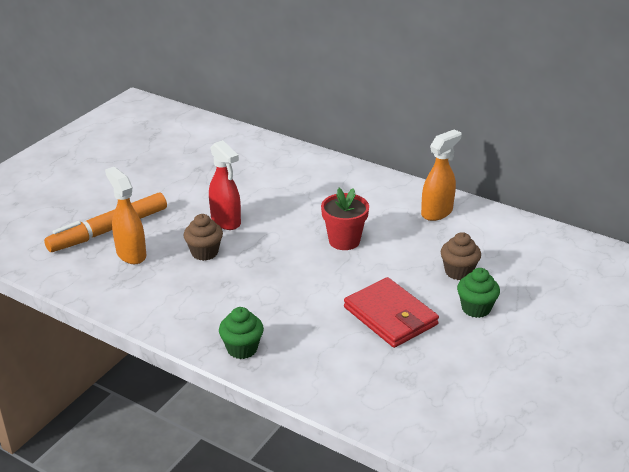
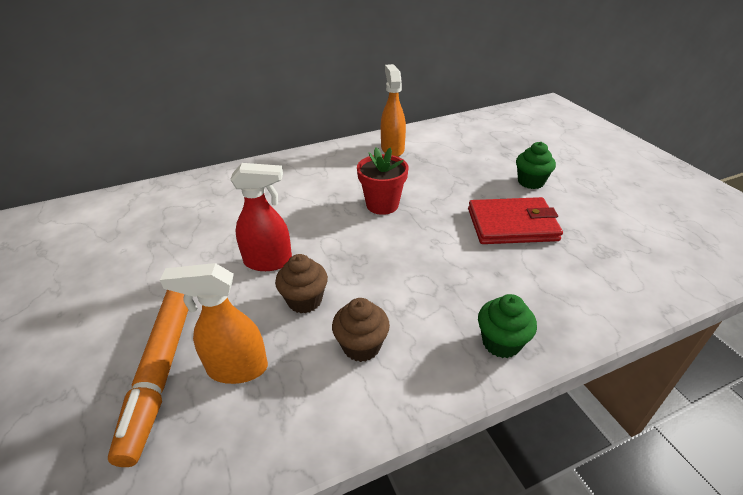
camera: 55 degrees left, 5 degrees up
brown cupcake [441,232,481,280] -> brown cupcake moved to [332,298,390,362]

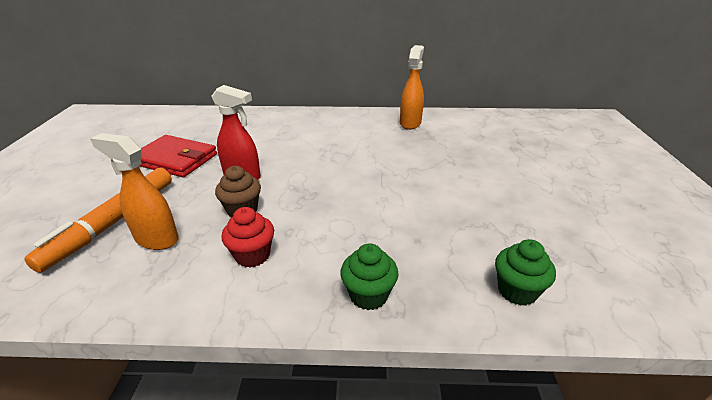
camera: 25 degrees right, 5 degrees down
brown cupcake [332,298,390,362] -> red cupcake [222,207,274,268]
red flower pot [357,148,408,215] -> none
red wallet [468,197,563,244] -> red wallet moved to [139,135,217,177]
green cupcake [516,142,556,189] -> green cupcake moved to [495,239,556,306]

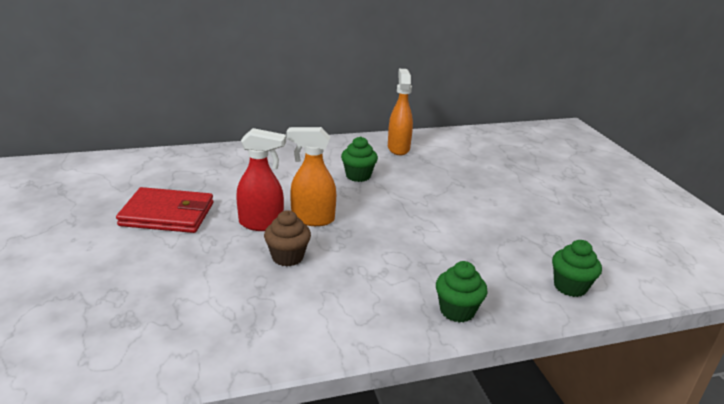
camera: 20 degrees left, 5 degrees down
orange marker [24,168,172,273] -> none
orange spray bottle [90,133,179,250] -> orange spray bottle moved to [286,127,336,226]
red cupcake [222,207,274,268] -> none
none -> green cupcake [341,136,378,182]

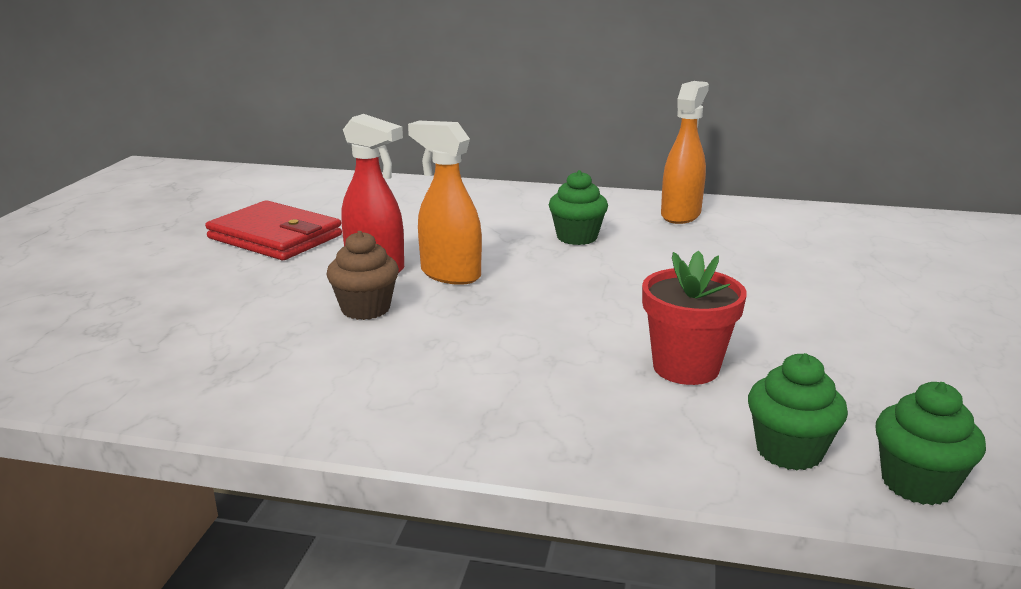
camera: 30 degrees right, 5 degrees down
green cupcake [436,261,487,323] -> green cupcake moved to [875,382,986,505]
none -> red flower pot [642,251,747,385]

